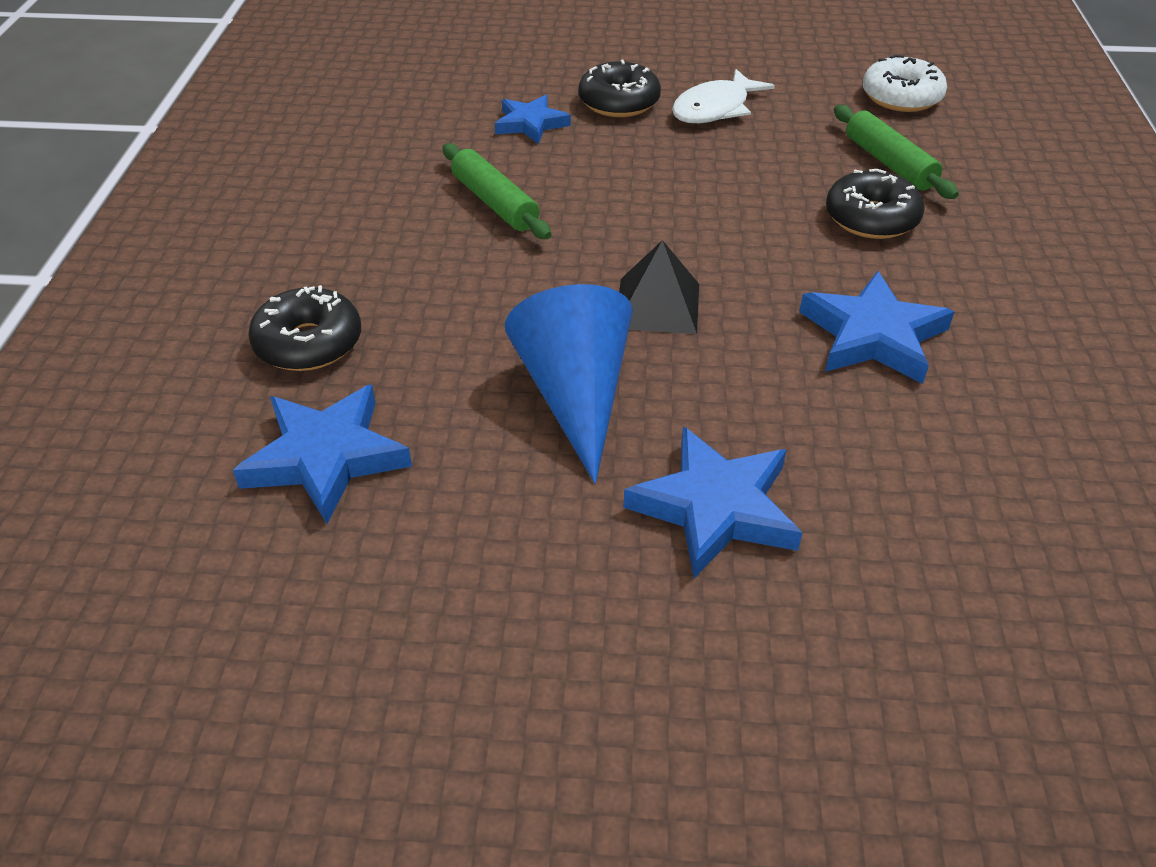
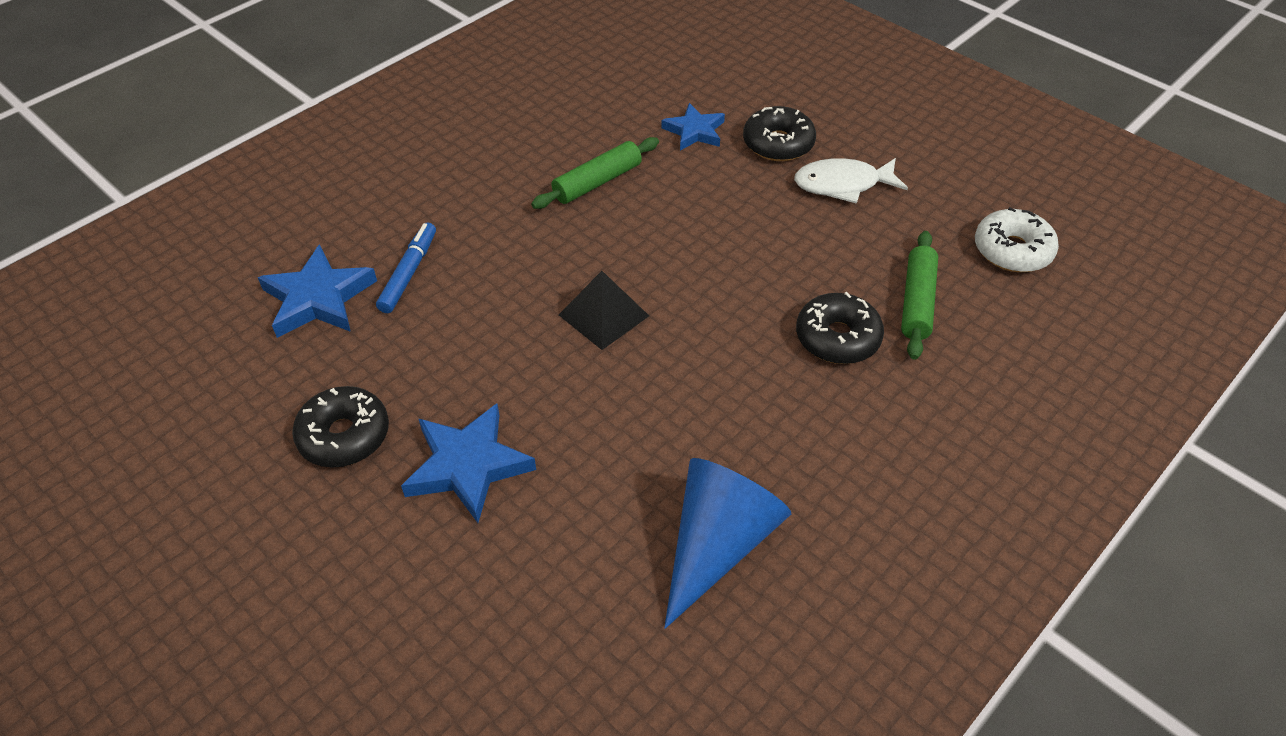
camera: 40 degrees right, 5 degrees up
black donut [248,285,361,371] -> black donut moved to [292,386,389,468]
green rolling pin [443,143,551,239] -> green rolling pin turned 45 degrees clockwise [531,137,659,209]
blue cone [505,284,633,484] -> blue cone moved to [664,458,791,629]
blue star [799,271,954,384] -> none
none -> blue marker [376,223,436,313]

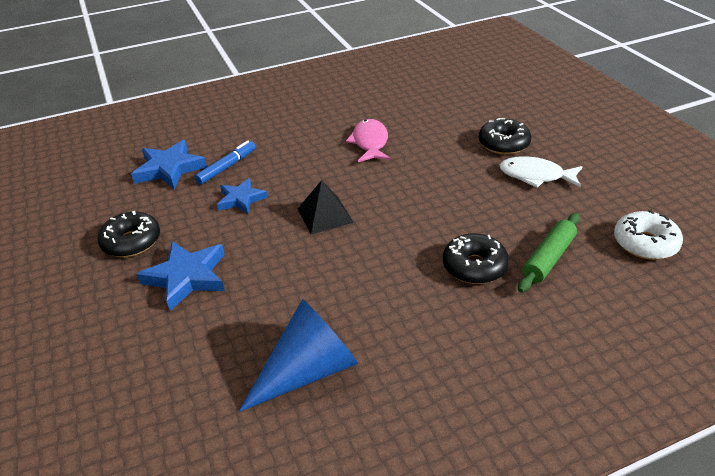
camera: 25 degrees right, 10 degrees down
green rolling pin [531,137,659,209] -> pink fish [346,119,391,162]
blue star [661,103,725,151] -> blue star moved to [217,178,268,214]

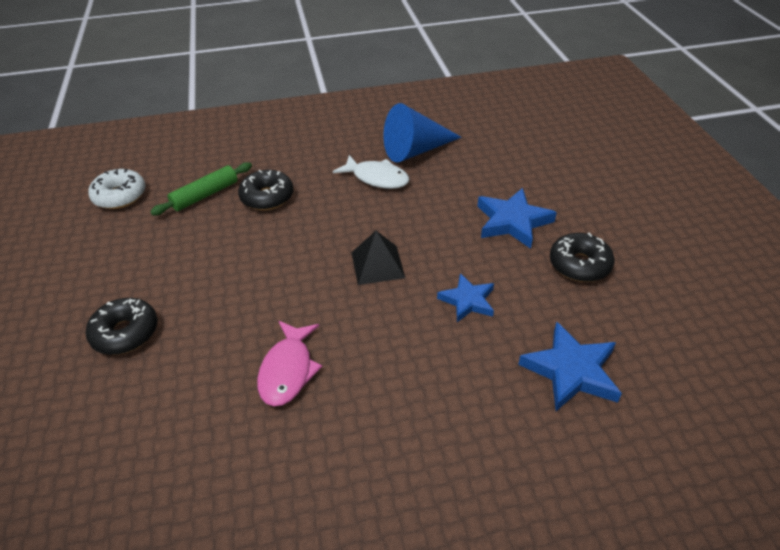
camera: 170 degrees left, 5 degrees up
blue marker [194,140,256,185] -> none
white fish [499,156,583,188] -> white fish moved to [333,155,409,189]

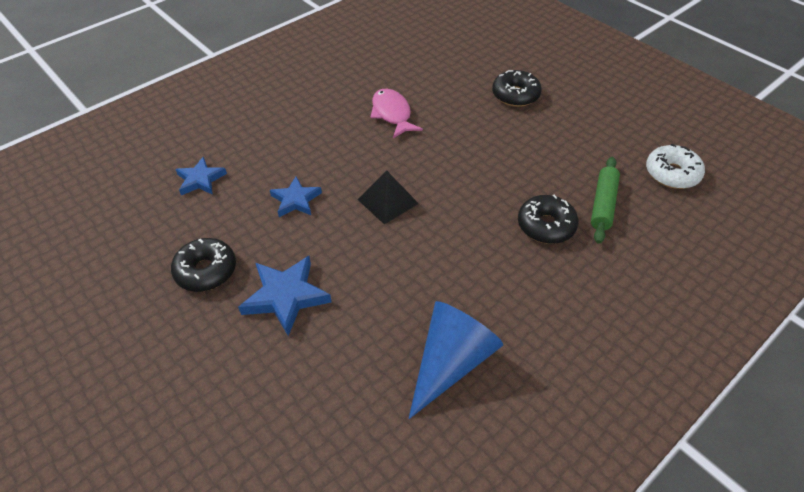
camera: 150 degrees right, 5 degrees up
white fish [333,155,409,189] -> none
blue star [518,321,622,411] -> blue star [175,156,227,195], size x0.66

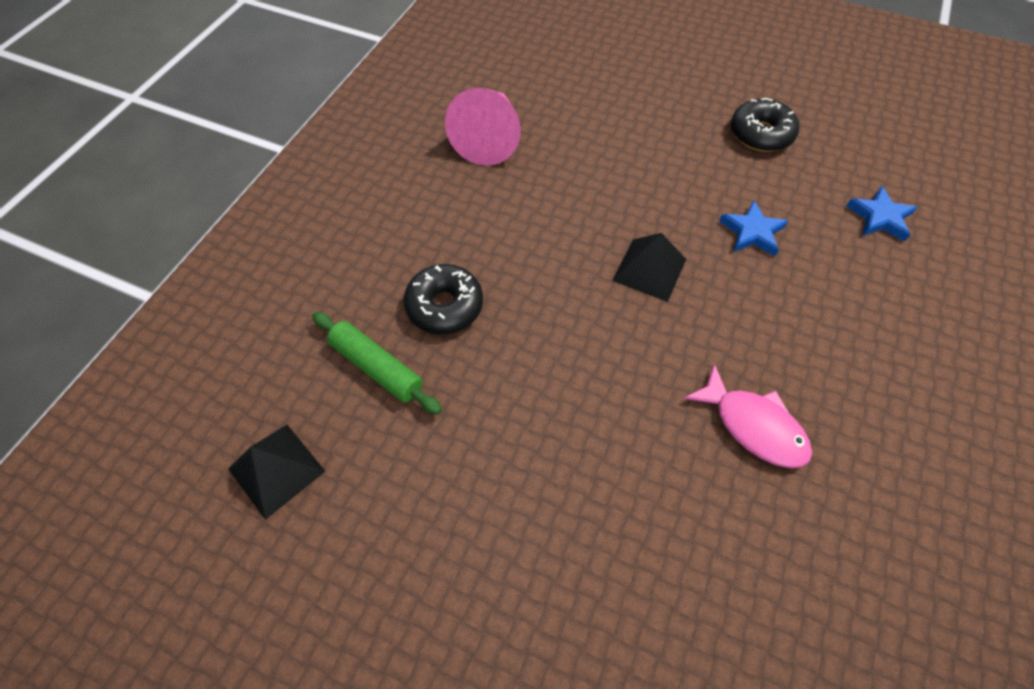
camera: 155 degrees right, 10 degrees up
blue star [238,256,332,336] -> none
blue cone [409,301,503,419] -> pink cone [445,88,521,166]
black donut [492,70,542,107] -> none
green rolling pin [591,157,620,244] -> green rolling pin turned 45 degrees counterclockwise [312,312,442,414]
white donut [646,144,705,189] -> black pyramid [228,425,325,520]

